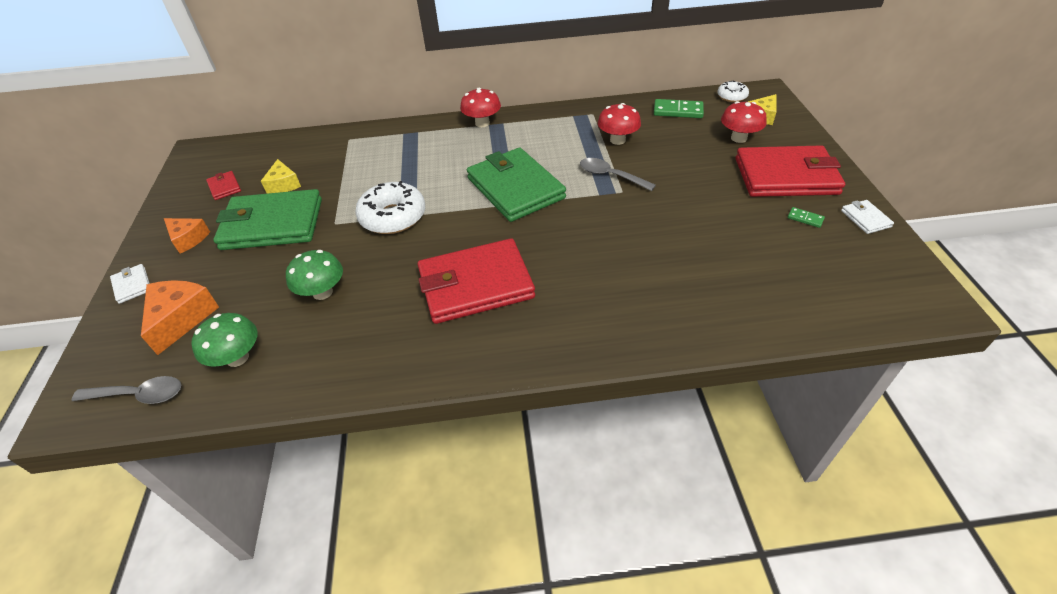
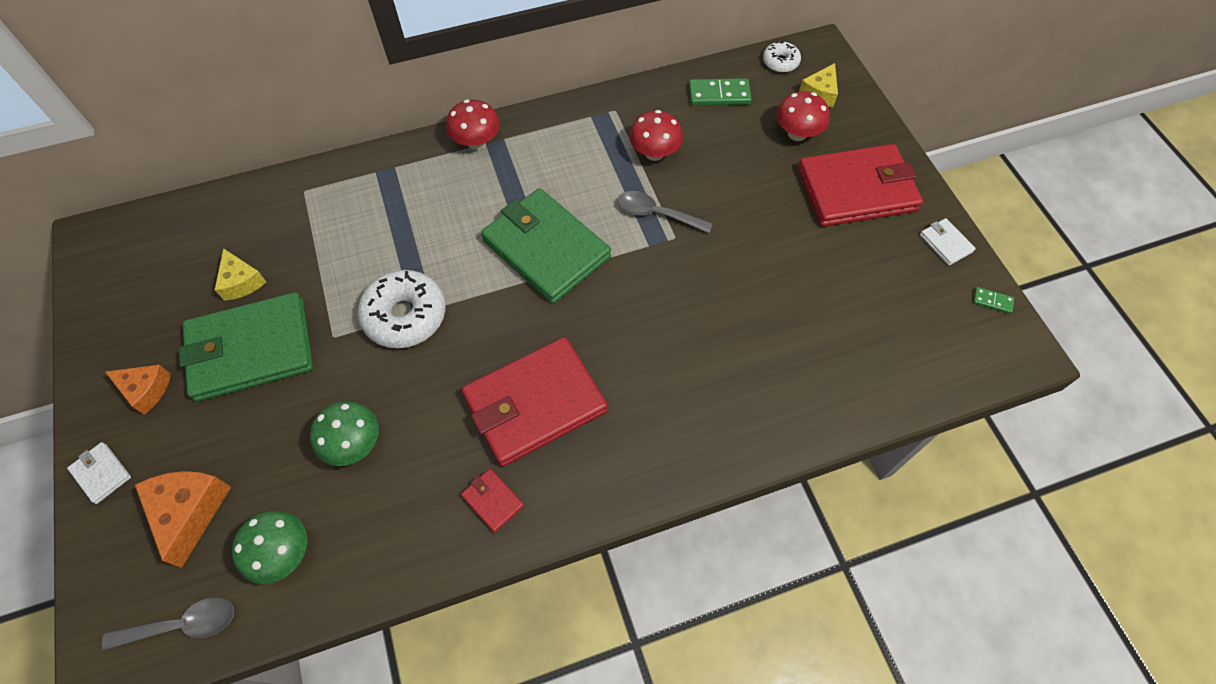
camera: 15 degrees left, 15 degrees up
red wallet [206,171,241,200] -> red wallet moved to [461,469,524,533]
green domino [788,207,825,228] -> green domino moved to [973,287,1014,314]

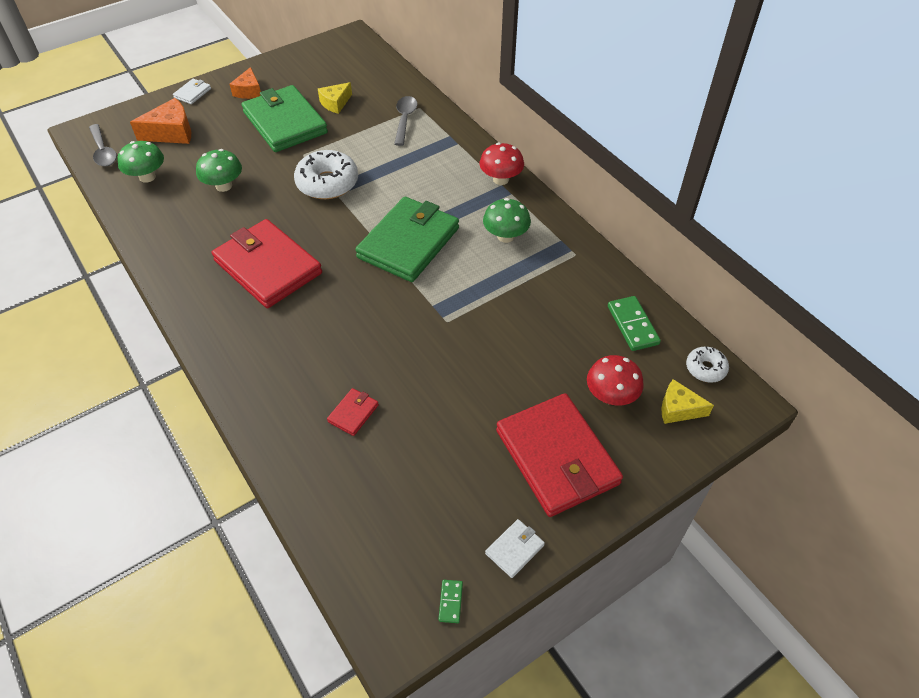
camera: 75 degrees right, 10 degrees down
red wallet [461,469,524,533] -> red wallet moved to [327,388,379,436]
grey spoon [618,191,713,233] -> grey spoon moved to [394,96,417,146]
red mushroom [629,110,683,161] -> none
none -> green mushroom [483,198,531,243]

